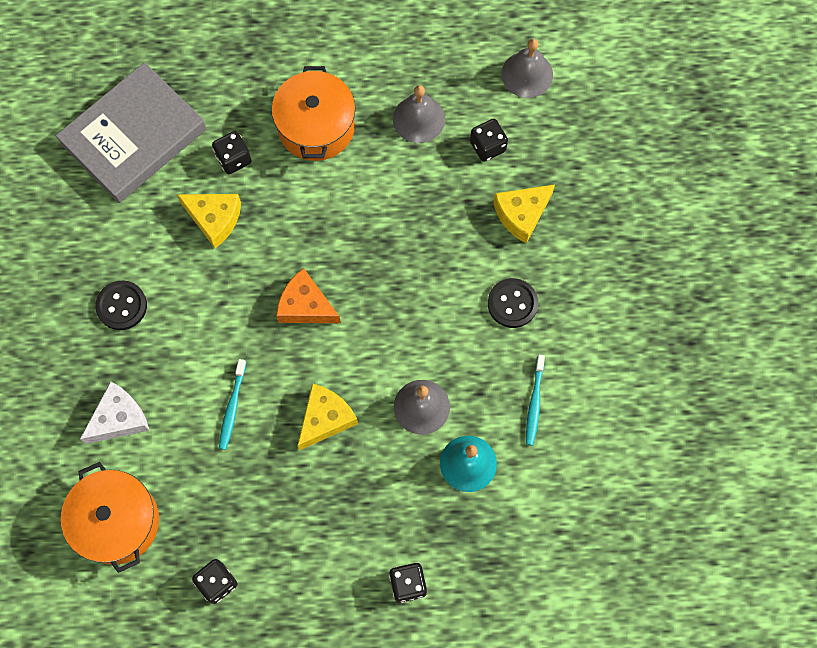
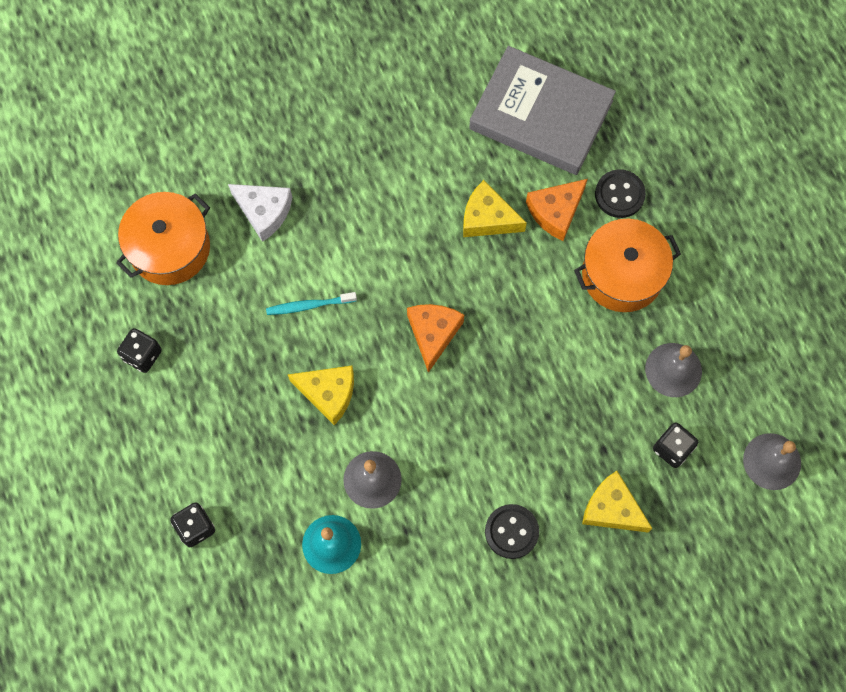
camera: 70 degrees right, 0 degrees up
black button [95,281,147,330] -> black button moved to [595,169,646,218]
yellow cheese [177,194,241,248] -> yellow cheese turned 105 degrees clockwise [463,180,527,237]
black dice [212,131,252,174] -> orange cheese [526,179,588,241]
turquoise toothbrush [526,355,545,445] -> none

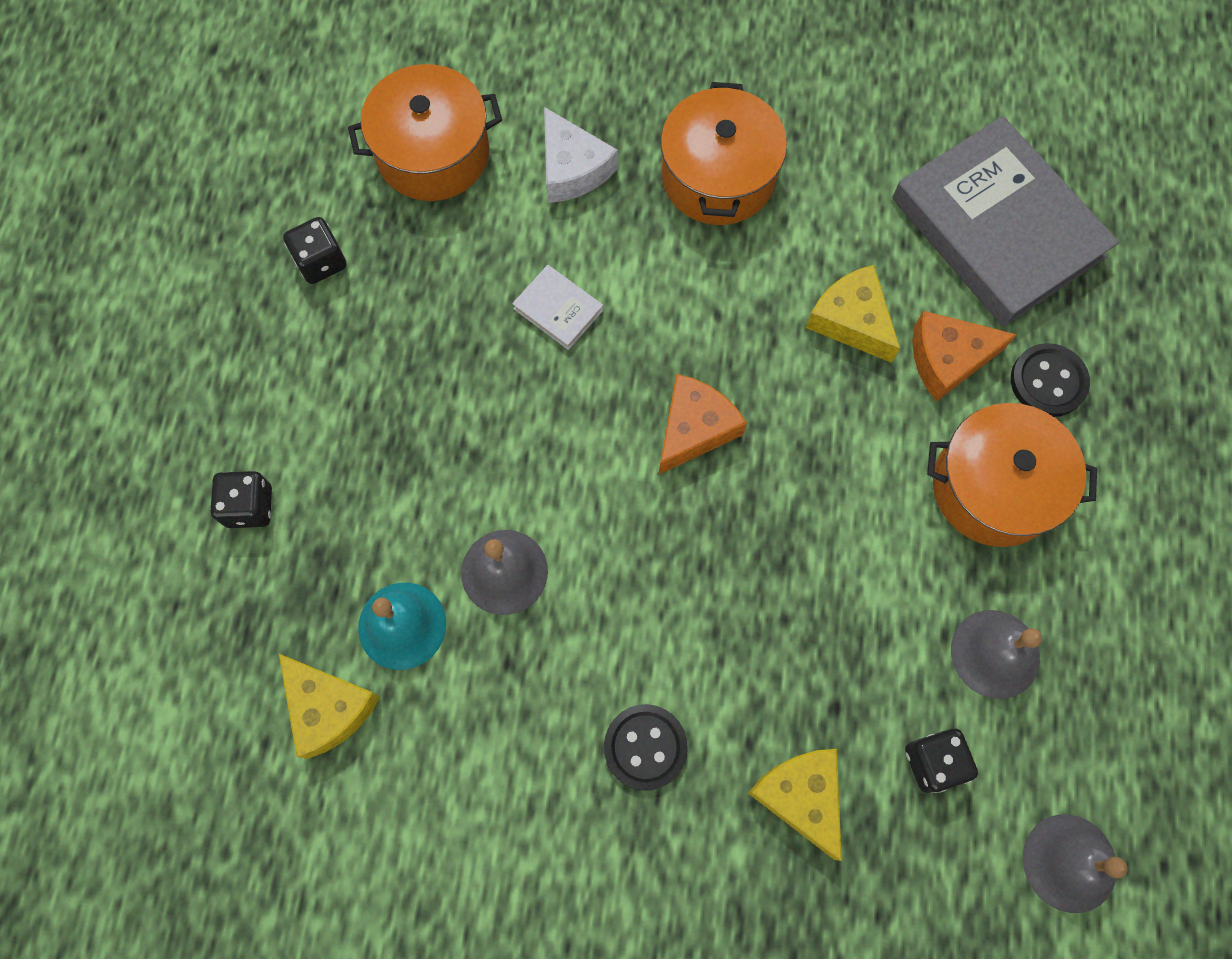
camera: 30 degrees right, 0 degrees up
turquoise toothbrush [266,292,357,315] -> white book [512,265,603,350]
yellow cheese [288,366,354,425] -> yellow cheese moved to [279,654,381,759]
none -> orange pot [661,82,787,225]

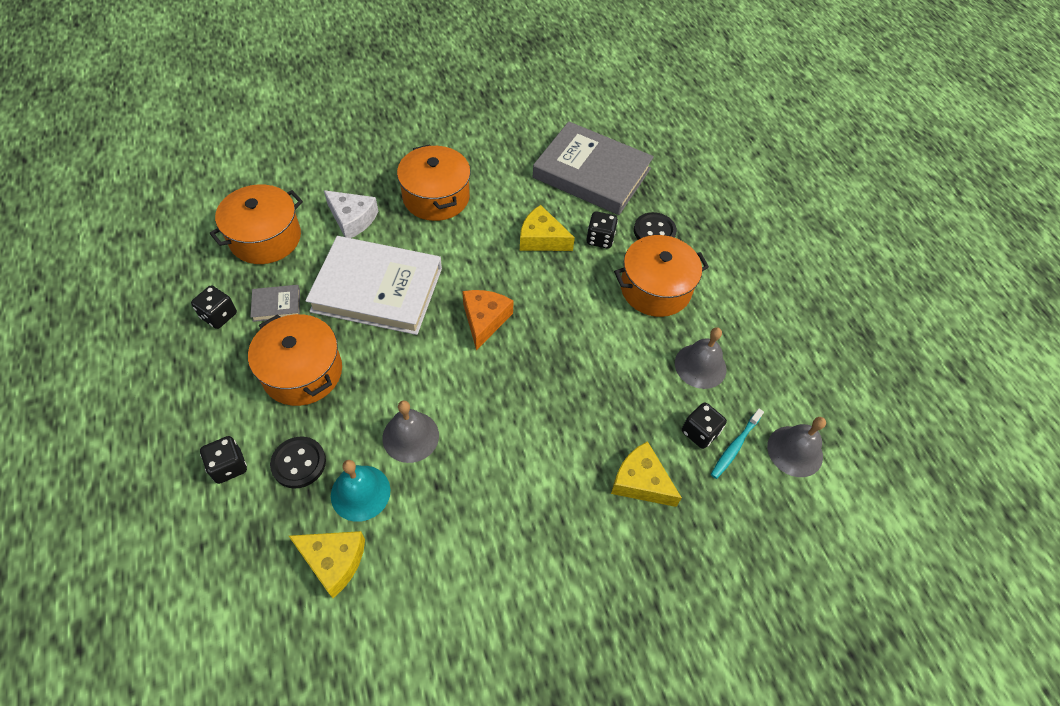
camera: 30 degrees left, 15 degrees down
white book [512,265,603,350] -> white book [305,236,442,335], size x2.48
black button [604,704,688,791] -> black button moved to [270,437,326,488]
orange cheese [912,311,1017,402] -> black dice [586,211,618,249]
none -> orange pot [248,314,342,406]
none -> grey book [251,285,300,322]
none -> turquoise toothbrush [711,409,764,479]

